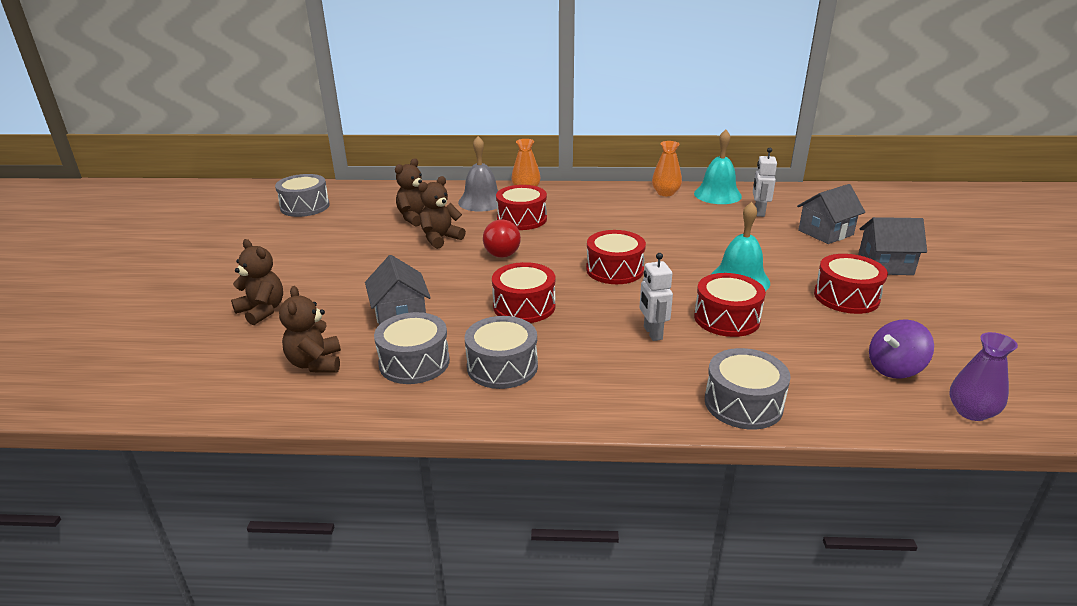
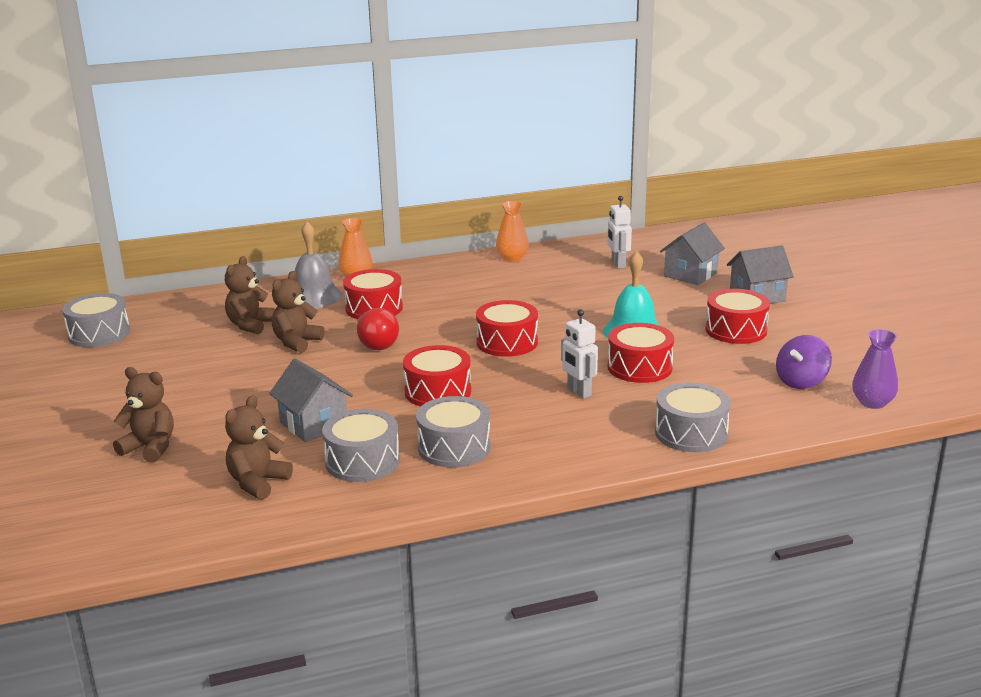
camera: 20 degrees left, 5 degrees down
brown teddy bear [279,286,341,373] -> brown teddy bear turned 60 degrees clockwise [225,395,293,500]
turquoise bell [694,130,742,204] -> none

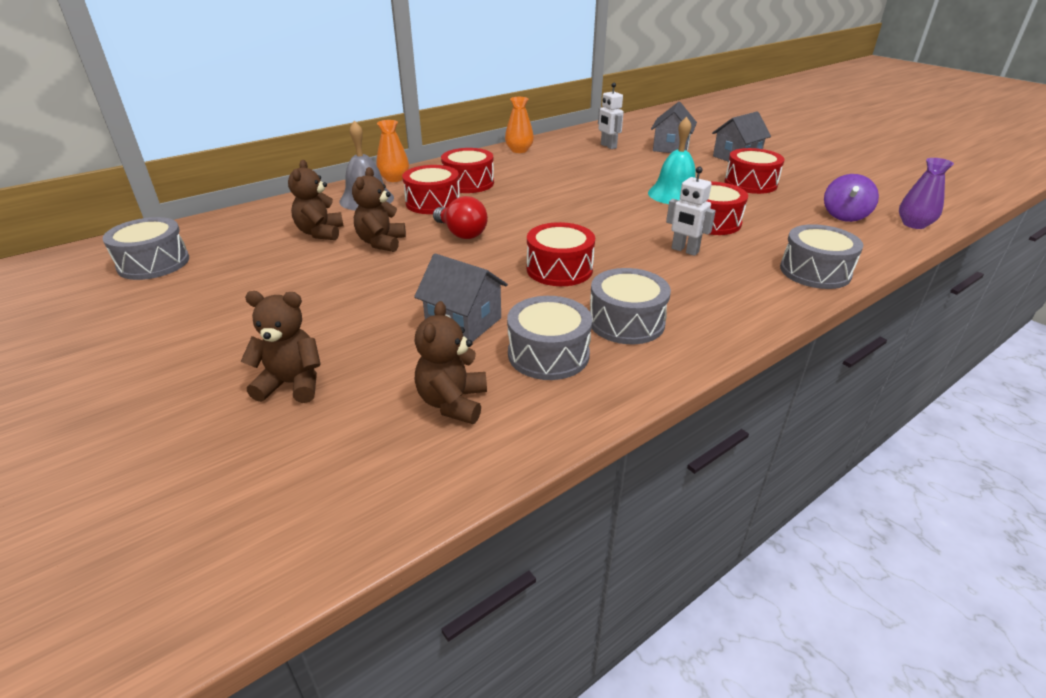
camera: 20 degrees left, 10 degrees up
red drum [476,300,538,357] -> red drum moved to [441,148,494,193]

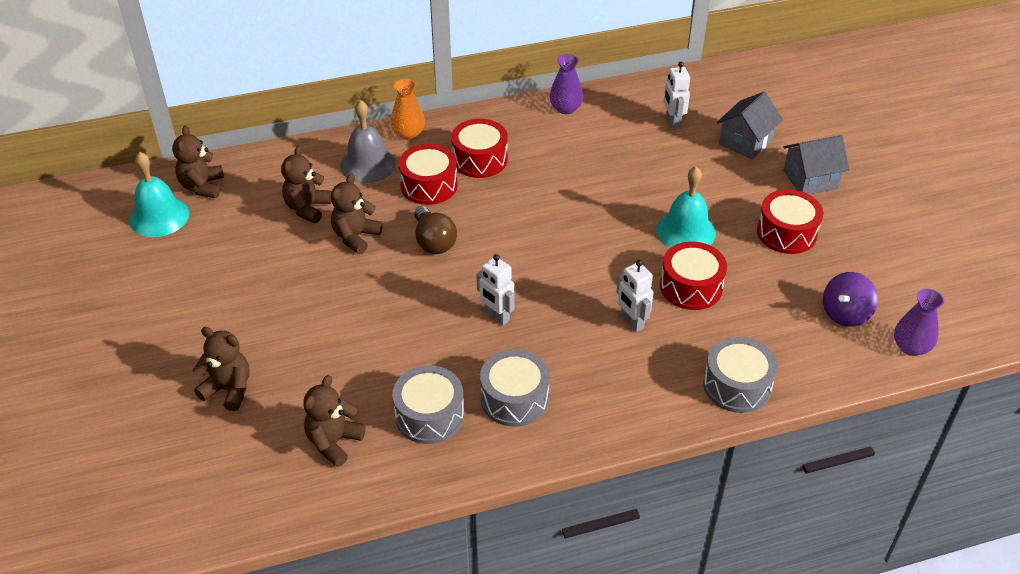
camera: 20 degrees right, 10 degrees up
grey drum [102,217,189,280] -> turquoise bell [130,152,189,237]
grey house [414,253,508,342] -> none
red light bulb [433,196,488,239] -> brown light bulb [414,206,457,254]
orange vase [505,97,534,153] -> purple vase [550,54,583,114]
red drum [527,222,595,286] -> white robot [476,254,514,326]
none -> brown teddy bear [172,125,224,198]

